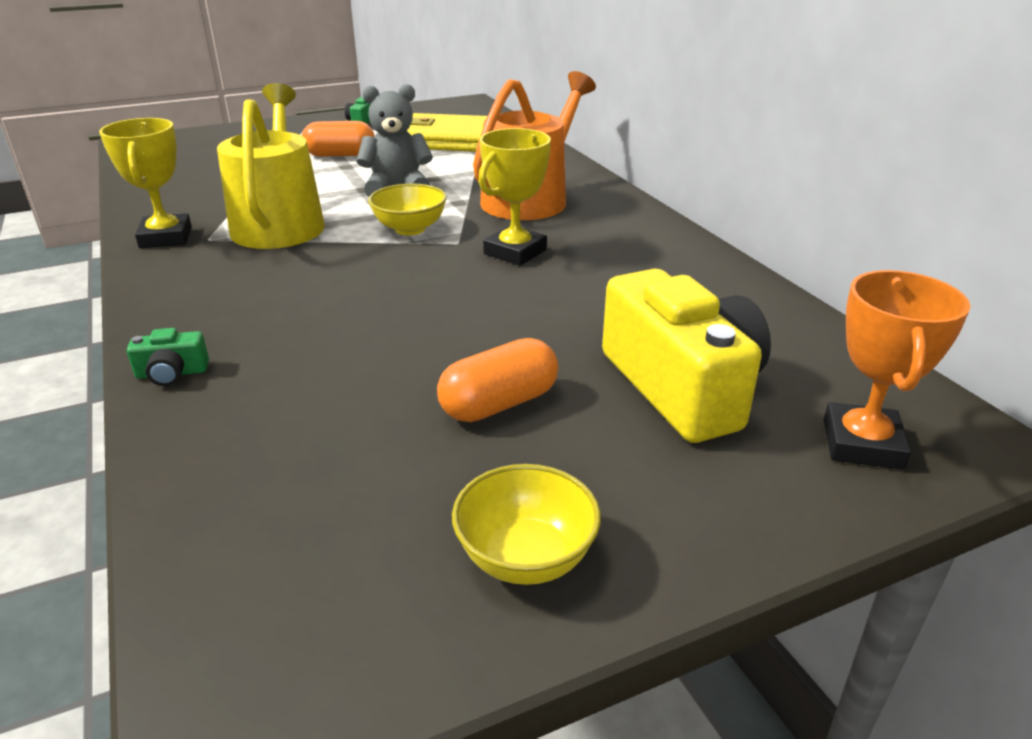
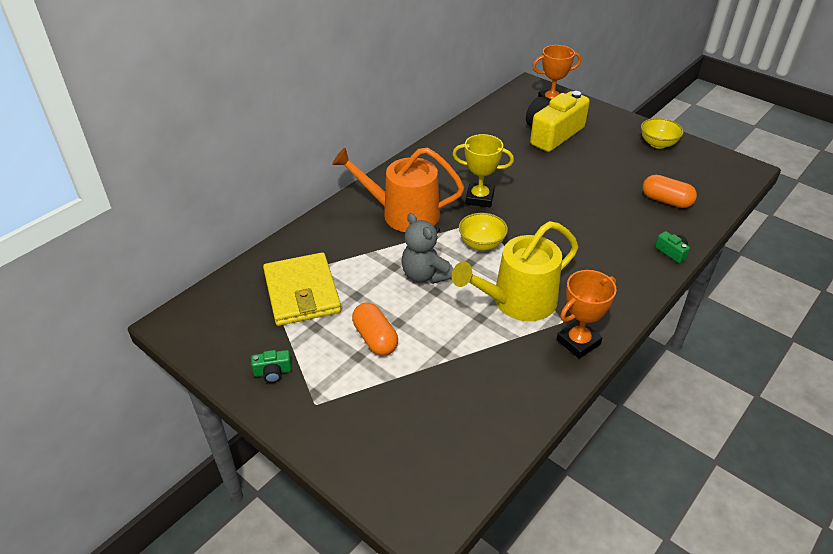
camera: 115 degrees left, 10 degrees up
yellow trophy [99,118,192,248] -> orange trophy [556,270,617,359]
orange capsule [437,338,558,422] -> orange capsule moved to [643,175,697,208]

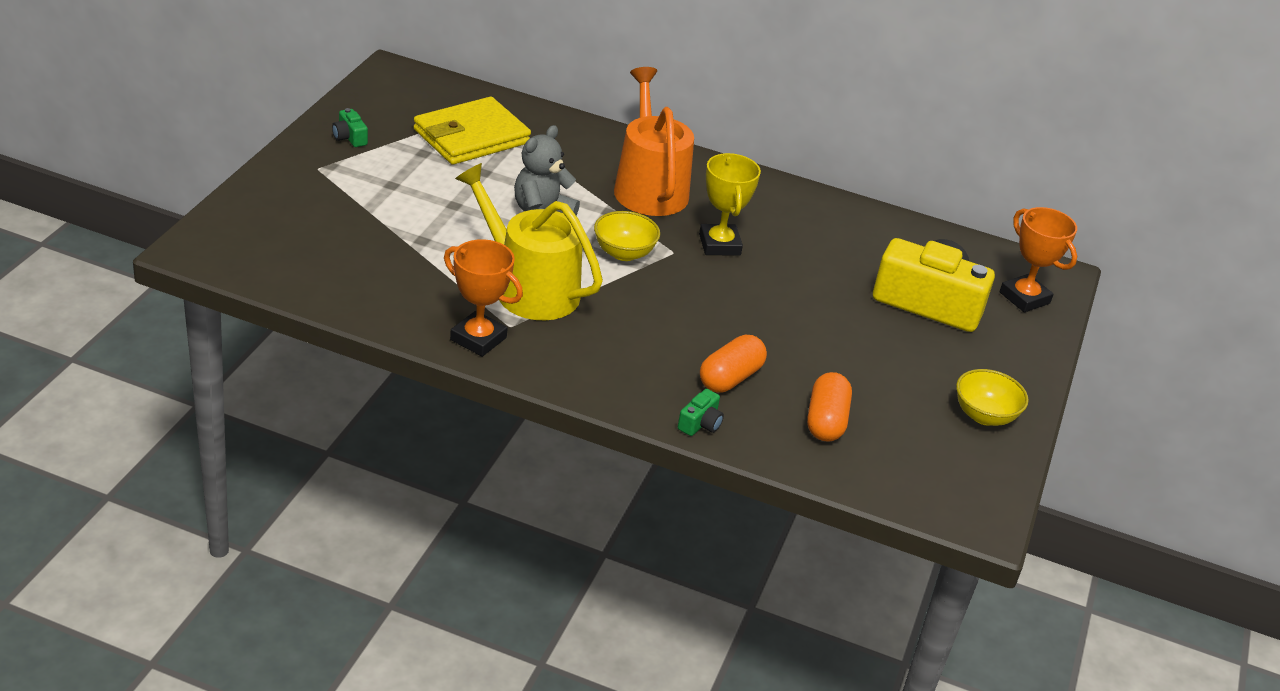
camera: 65 degrees right, 5 degrees down
orange capsule [352,303,398,356] -> orange capsule moved to [700,335,767,393]

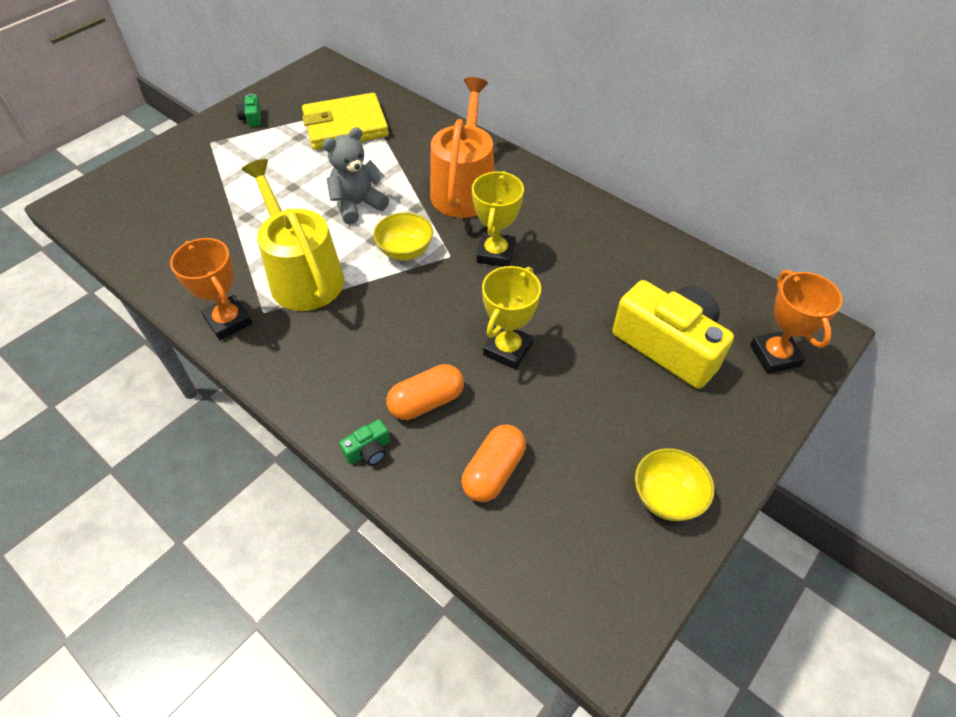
camera: 25 degrees right, 15 degrees up
none -> yellow trophy [482,266,541,369]

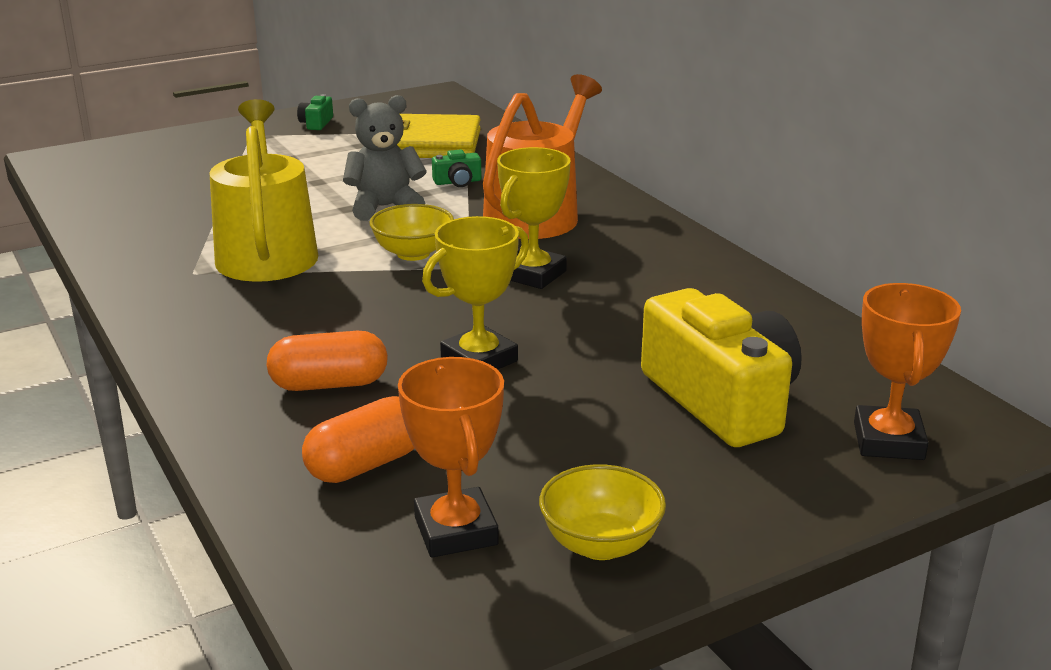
camera: 20 degrees right, 25 degrees down
orange trophy [170,238,253,340] -> orange trophy moved to [398,357,504,558]
green camera [339,419,390,466] -> green camera moved to [432,149,482,187]

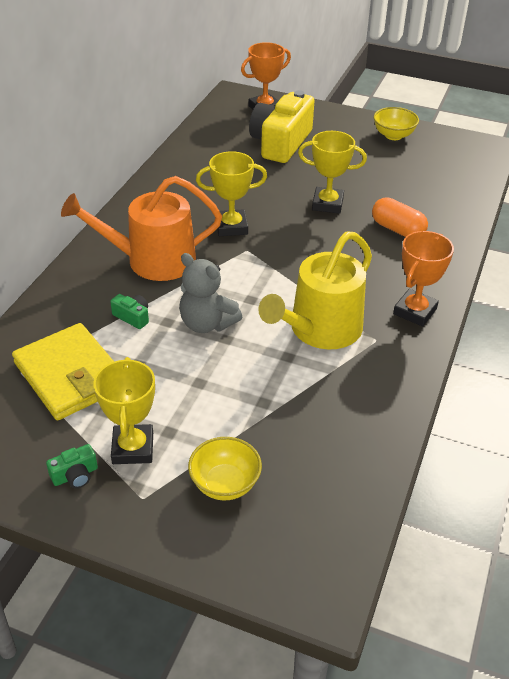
camera: 130 degrees left, 15 degrees up
orange capsule [302,396,415,483] -> none
yellow bowl [370,204,454,261] -> yellow bowl moved to [188,437,262,500]
orange trophy [398,357,504,558] -> orange trophy moved to [393,231,454,327]
none -> yellow trophy [93,357,155,464]

